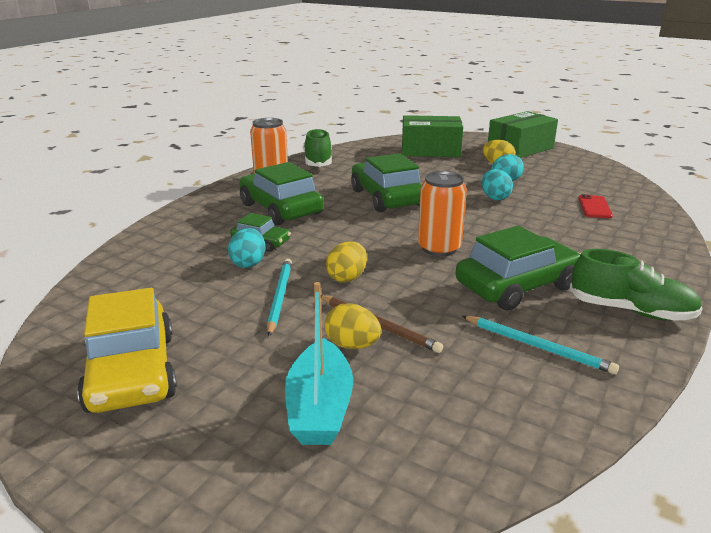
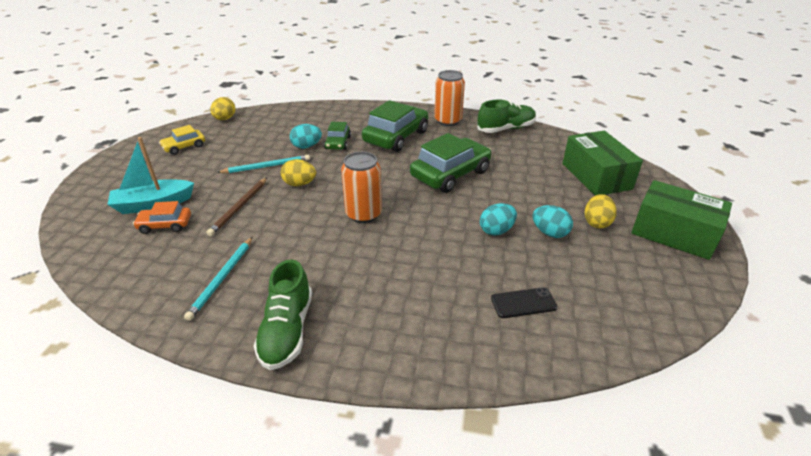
camera: 70 degrees right, 10 degrees up
yellow car [77,288,177,413] -> yellow car [159,125,205,155], size x0.53
yellow egg [324,303,381,349] -> yellow egg moved to [210,97,235,120]
green car [455,226,581,311] -> none
red phone [578,194,613,218] -> black phone [491,287,558,318]
none -> orange car [133,201,191,234]

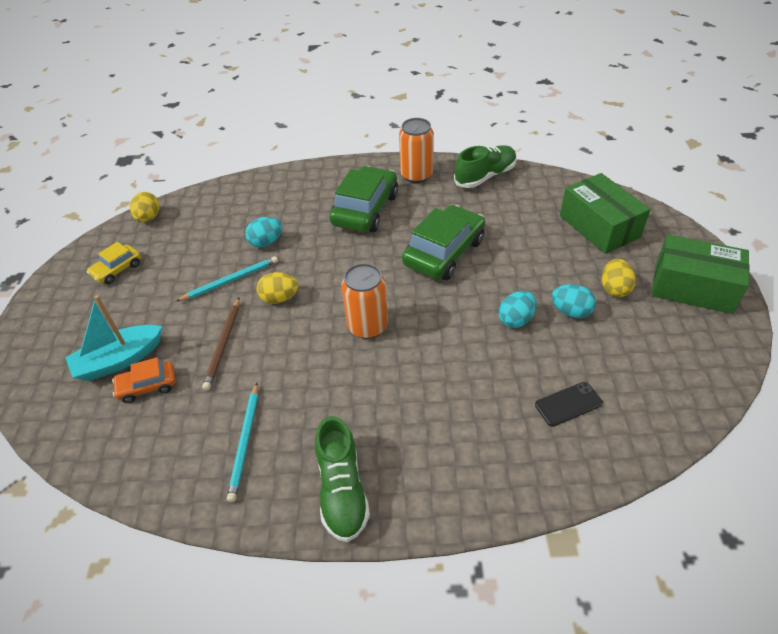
camera: 10 degrees left, 10 degrees up
green car [324,122,351,150] -> none

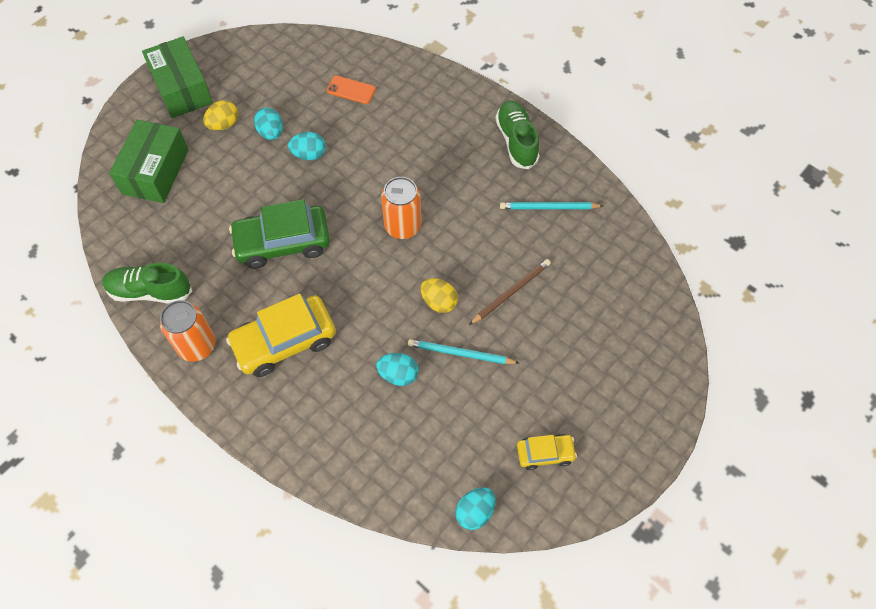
camera: 140 degrees left, 15 degrees up
turquoise boat [65,295,162,381] -> none
orange car [112,357,175,403] -> none
yellow egg [130,192,159,222] -> turquoise egg [455,487,496,530]
turquoise pencil [227,383,258,502] -> turquoise pencil turned 135 degrees counterclockwise [500,202,603,209]
green shoe [315,416,370,542] -> green shoe turned 45 degrees counterclockwise [496,100,540,169]
green car [330,166,398,232] -> yellow car [226,294,336,377]
black phone [535,382,603,427] -> orange phone [327,76,376,104]

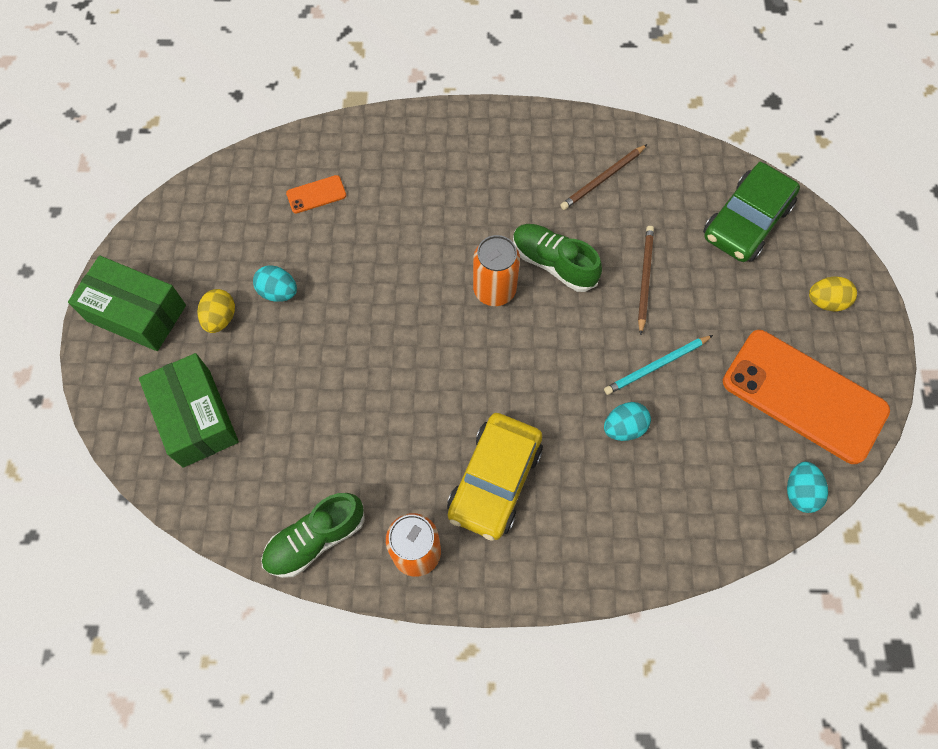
camera: 40 degrees left, 5 degrees up
green car [229,199,330,269] -> green car moved to [703,162,800,262]
turquoise egg [288,132,326,160] -> none
yellow egg [421,278,458,313] -> yellow egg moved to [809,276,857,311]
green shoe [496,100,540,169] -> green shoe moved to [513,224,602,292]
turquoise pencil [500,202,603,209] -> brown pencil [560,144,647,210]
yellow car [517,434,577,470] -> orange phone [723,330,890,464]

